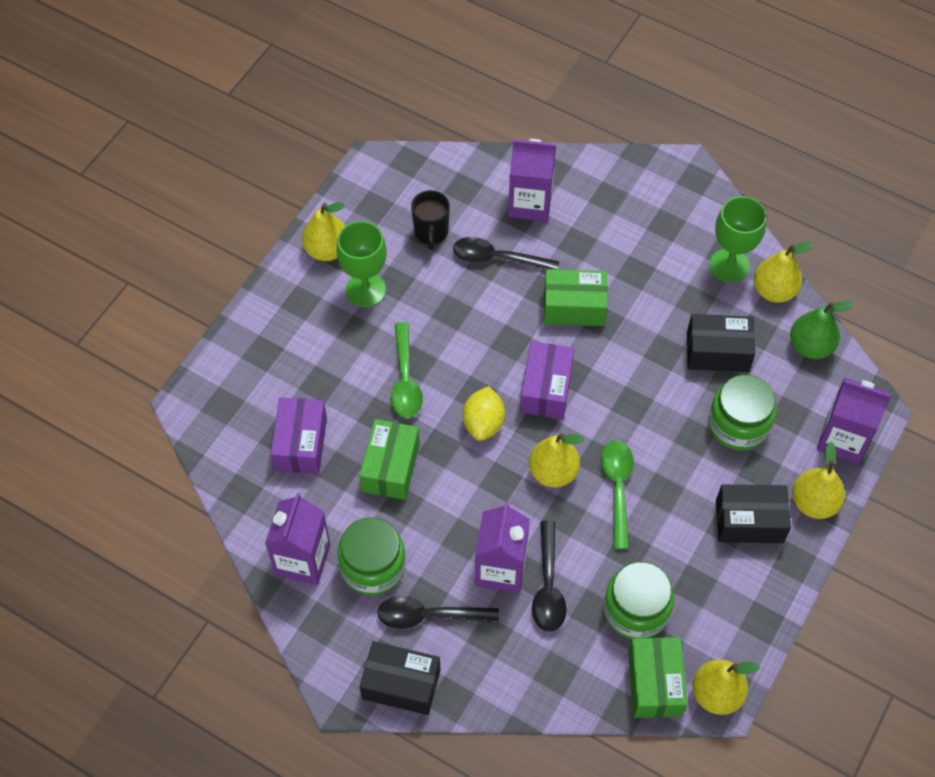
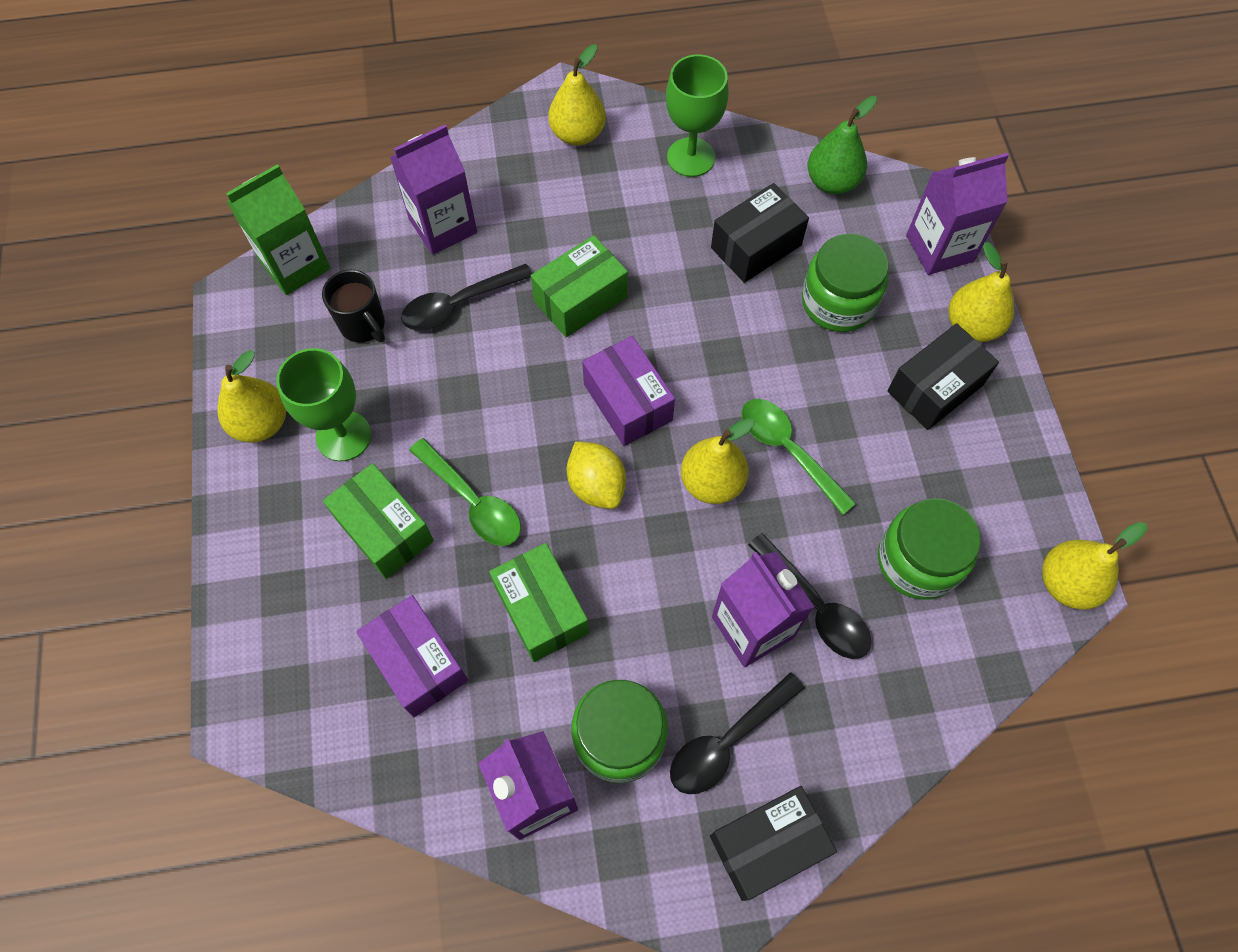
camera: 40 degrees left, 5 degrees up
green box [628,637,688,718] -> green box moved to [323,463,434,579]
yellow pear [754,242,814,303] -> yellow pear moved to [548,44,606,146]
none -> green carton [226,164,331,295]

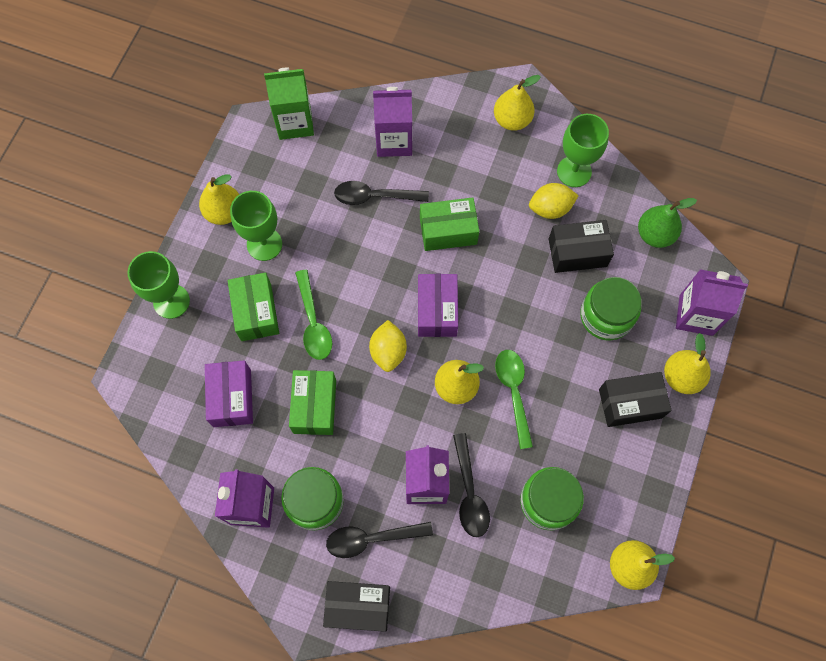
camera: 30 degrees right, 5 degrees up
black mug [322,270,385,343] -> none
none -> green goblet [128,251,190,319]
none -> yellow lemon [529,183,579,219]

